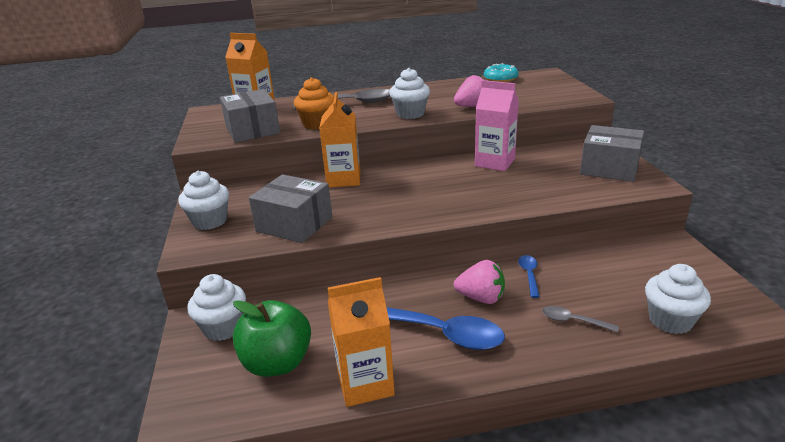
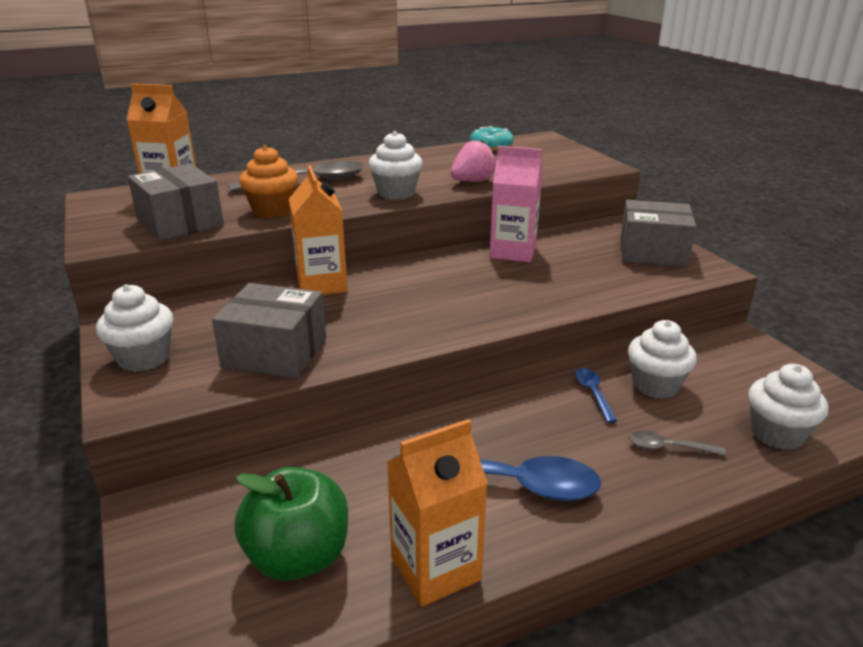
camera: 15 degrees left, 0 degrees up
white cupcake [187,274,246,341] -> white cupcake moved to [628,320,697,399]
pink strawberry [454,260,505,304] -> none

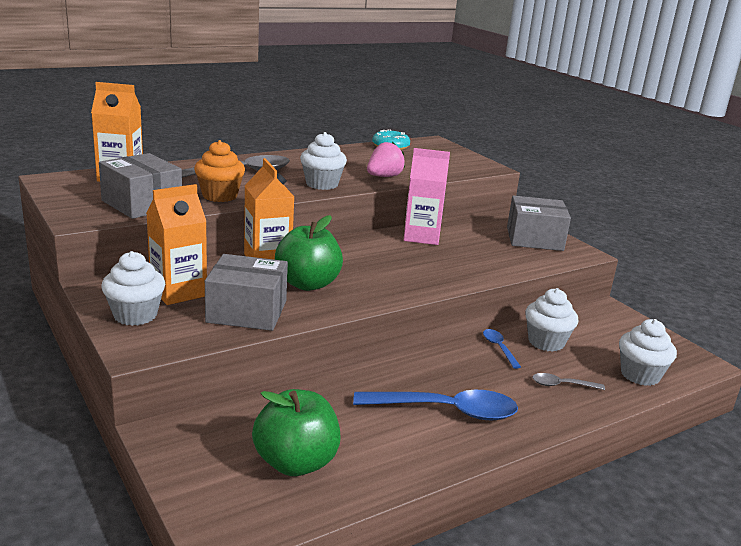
camera: 10 degrees left, 5 degrees down
orange carton [387,419,488,607] -> orange carton moved to [146,184,207,305]
none -> green apple [275,215,343,291]

